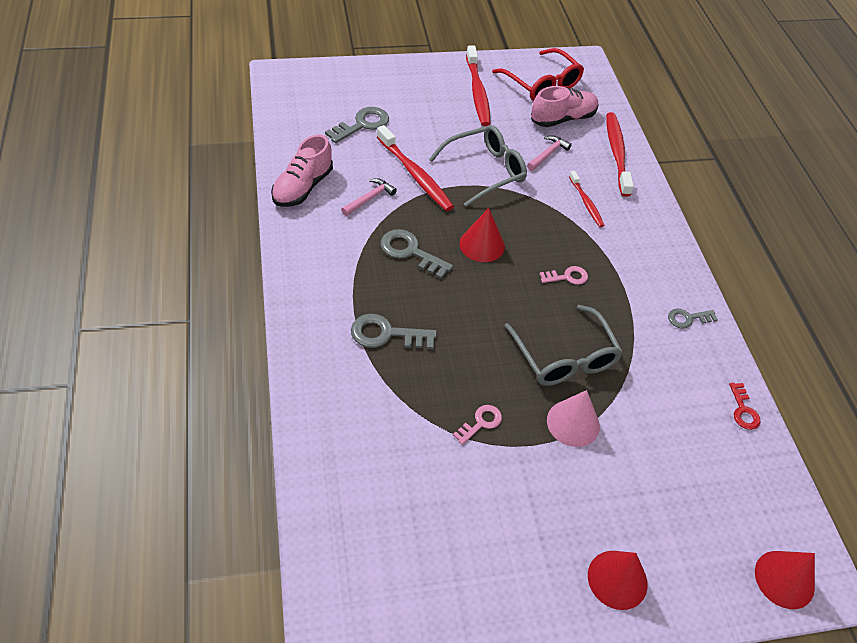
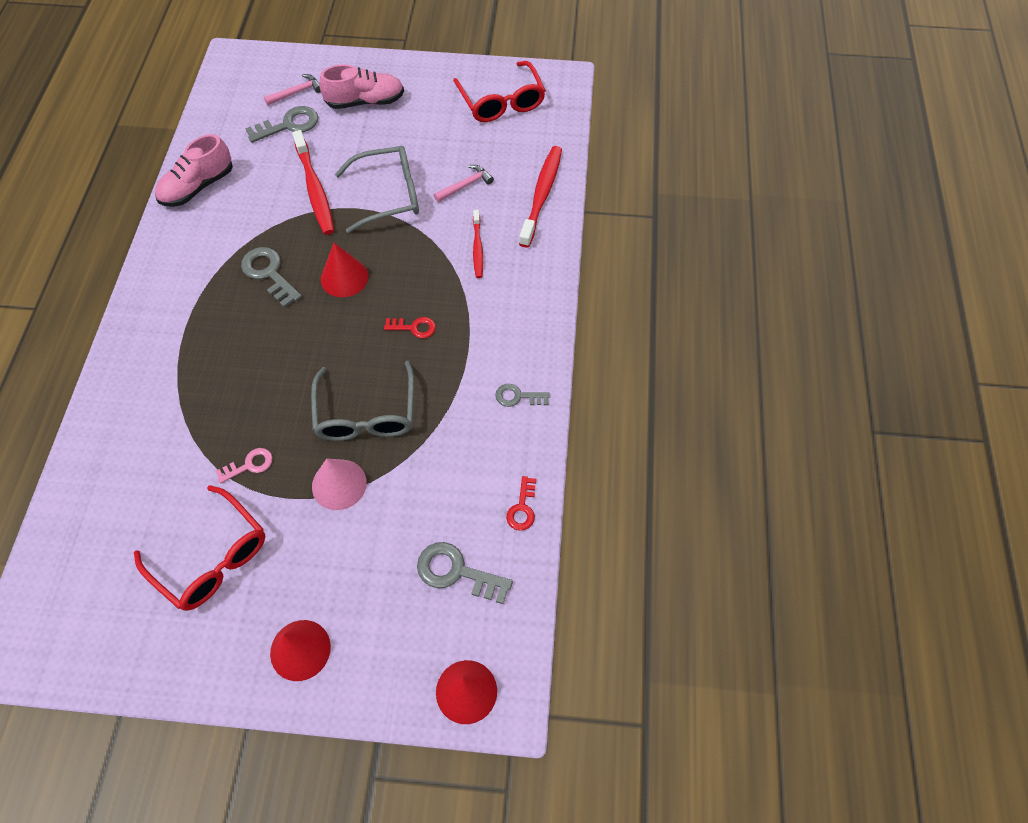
camera: 20 degrees right, 10 degrees up
pink hammer [341,178,397,216] -> pink hammer moved to [264,74,321,105]
grey key [351,314,437,349] -> grey key moved to [417,542,513,604]
red toothbrush [466,45,491,126] -> none
pink shoe [531,86,599,127] -> pink shoe moved to [319,64,404,109]
pink key [540,266,588,285] -> red key [384,317,436,338]
none -> red glasses [134,485,265,611]

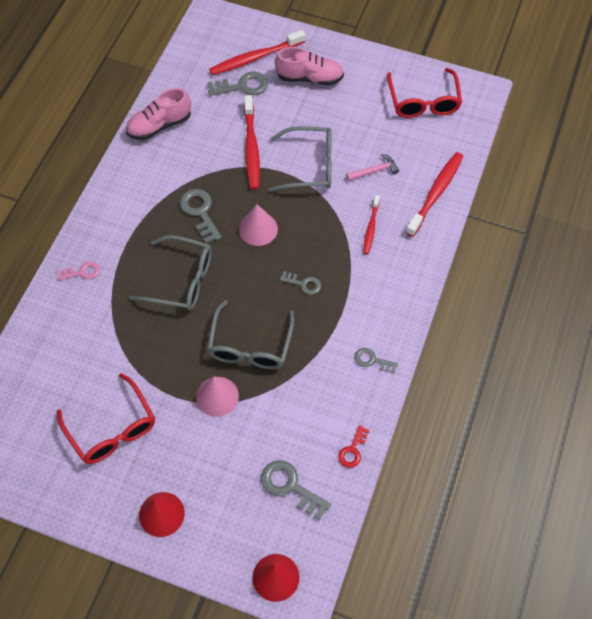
camera: 15 degrees right, 0 degrees up
pink key [216,448,273,484] -> pink key moved to [58,261,100,280]
pink hammer [264,74,321,105] -> red toothbrush [209,30,305,75]
red cone [321,243,368,297] -> pink cone [239,204,278,246]
red key [384,317,436,338] -> grey key [280,271,321,295]
none -> grey glasses [129,235,212,310]

